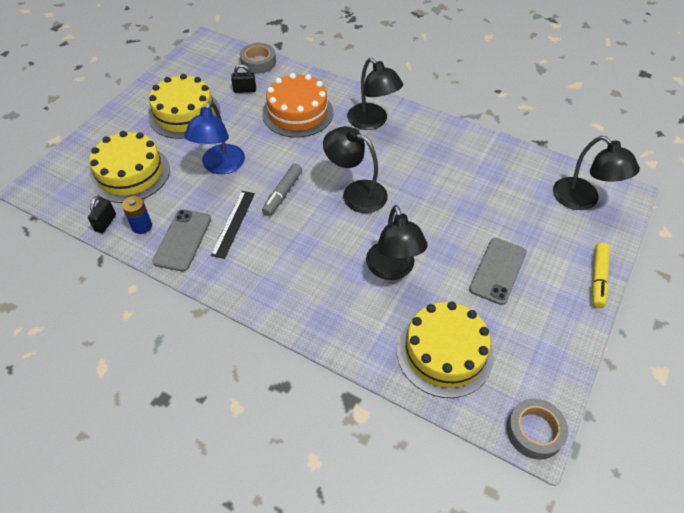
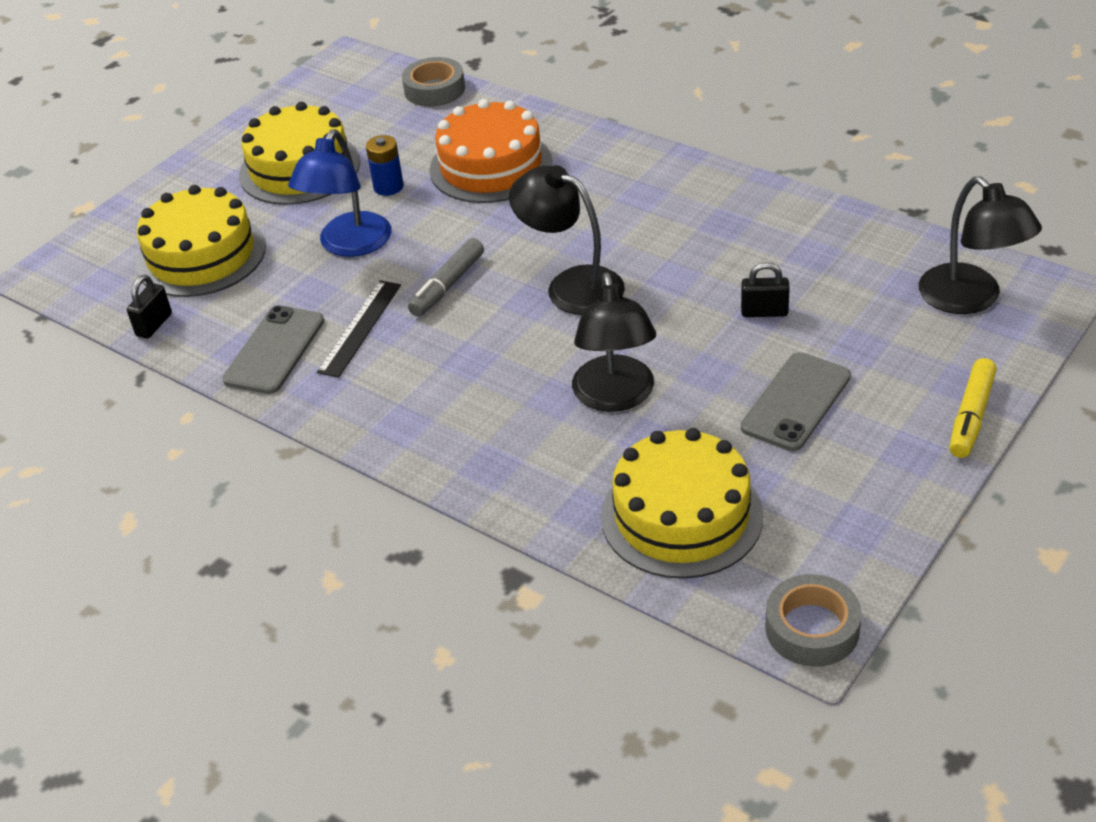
camera: 10 degrees right, 10 degrees down
blue battery [122,196,152,234] -> blue battery moved to [366,135,404,196]
black padlock [231,64,256,93] -> black padlock moved to [741,262,790,317]
black lamp [347,58,403,130] -> none

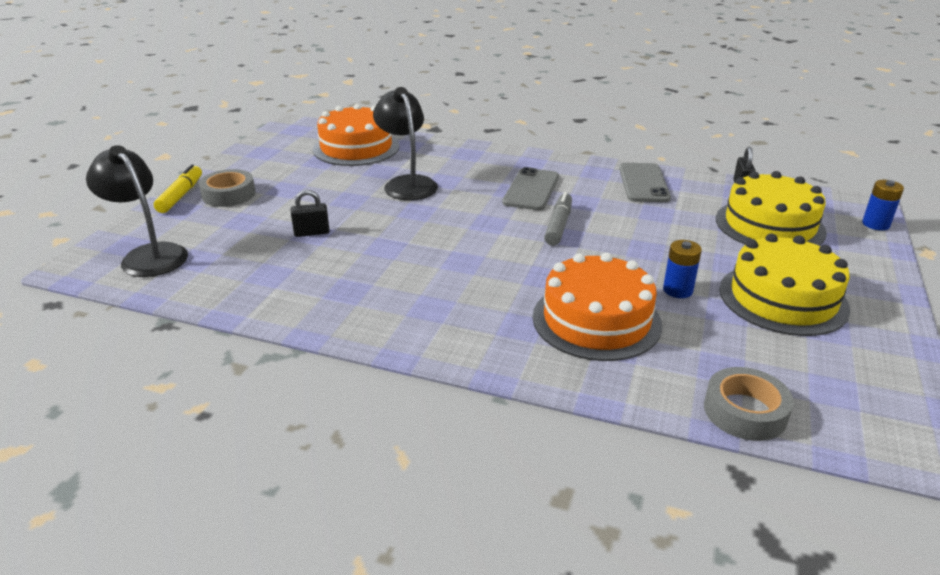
camera: 160 degrees right, 10 degrees down
blue lamp [288,129,392,257] -> none
black ruler [317,280,401,378] -> none
black lamp [509,165,625,315] -> none
yellow cake [601,428,763,579] -> orange cake [313,104,399,166]
grey phone [741,352,851,451] -> grey phone moved to [502,167,559,210]
grey tape [765,574,862,667] -> grey tape moved to [199,169,256,207]
none -> blue battery [862,180,904,231]

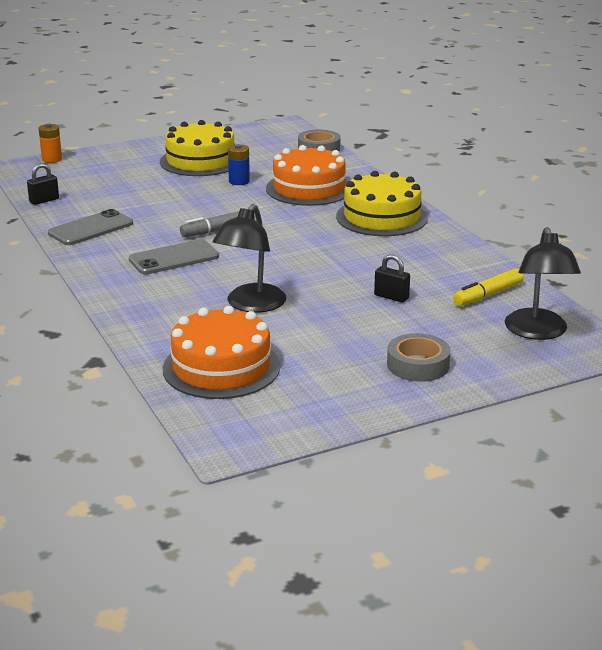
camera: 135 degrees left, 5 degrees down
yellow marker [154,164,202,213] -> yellow marker moved to [453,268,524,306]
yellow cake [716,171,827,246] -> yellow cake moved to [336,171,428,236]
blue battery [862,180,904,231] -> orange battery [38,124,62,163]

